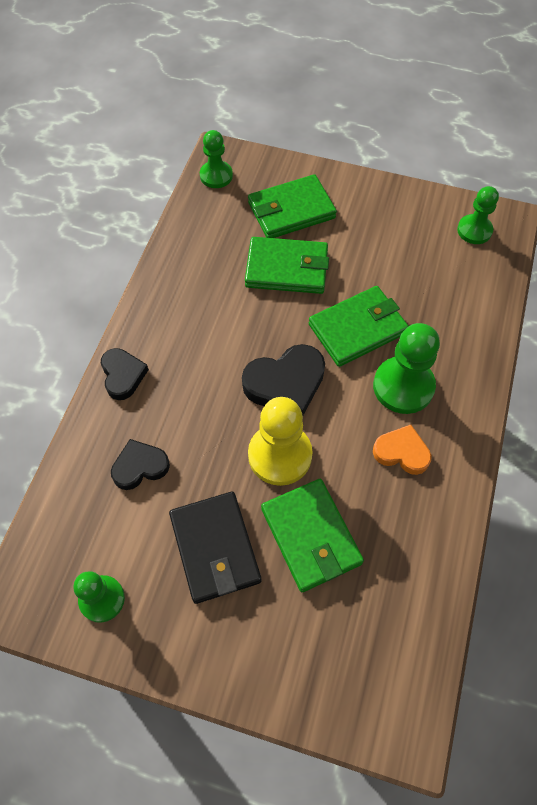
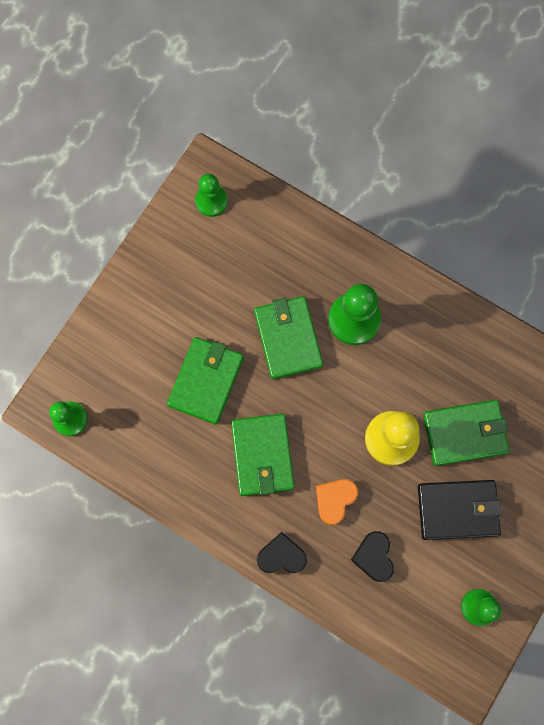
camera: 75 degrees left, 15 degrees up
black heart [242,344,325,415] -> none
green wallet [248,174,337,238] -> green wallet moved to [231,414,294,496]
orange heart [373,425,432,475] -> orange heart moved to [316,479,358,525]

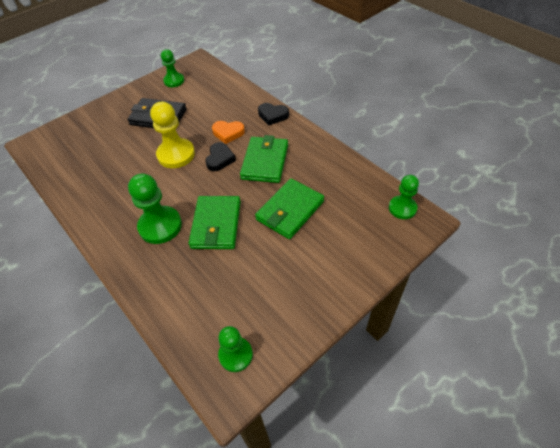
camera: 160 degrees left, 25 degrees down
orange heart [316,479,358,525] -> orange heart turned 45 degrees clockwise [212,121,245,144]
black heart [351,531,394,582] -> black heart moved to [205,142,236,171]
green wallet [423,400,509,466] -> none

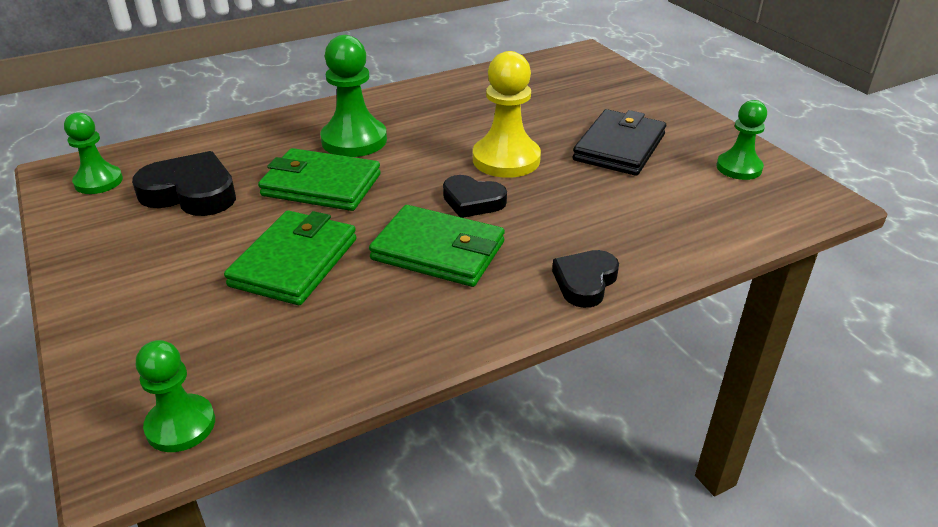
camera: 100 degrees right, 15 degrees down
orange heart [212,121,245,144] -> none
green wallet [255,178,324,239] -> green wallet turned 60 degrees clockwise [224,210,357,305]
none -> black heart [132,151,236,216]

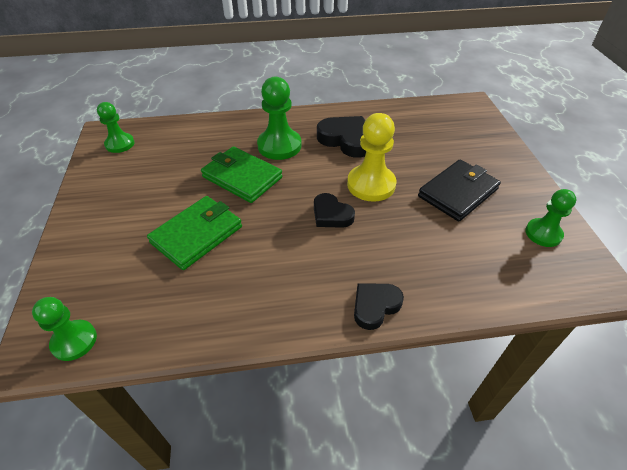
camera: 20 degrees right, 10 degrees up
black heart [132,151,236,216] -> black heart moved to [317,116,366,158]
green wallet [369,205,505,287] -> none

